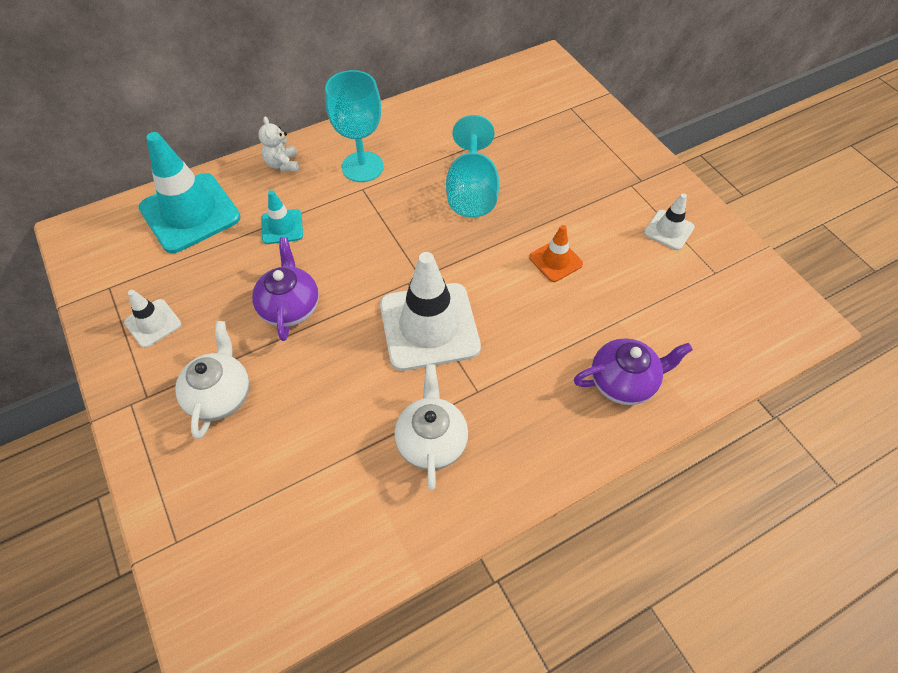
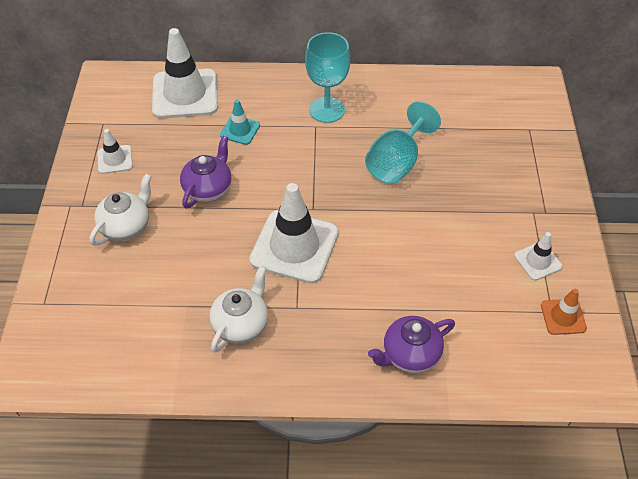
camera: 30 degrees right, 5 degrees down
turquoise traffic cone [139,132,241,253] -> white traffic cone [152,28,218,119]
white teddy bear [258,116,299,172] -> none
orange traffic cone [529,225,583,282] -> orange traffic cone moved to [541,289,587,335]
purple teapot [574,338,693,405] -> purple teapot turned 135 degrees clockwise [368,316,455,373]

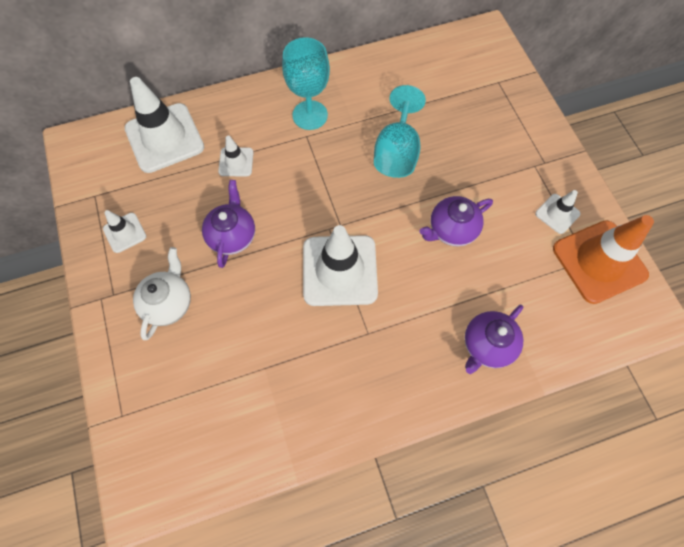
camera: 20 degrees left, 15 degrees up
white teapot [210,266,268,352] -> none
turquoise traffic cone [220,99,260,145] -> white traffic cone [218,136,254,176]
orange traffic cone [541,289,587,335] -> orange traffic cone [553,215,654,304], size x2.04
none -> purple teapot [419,196,493,246]

